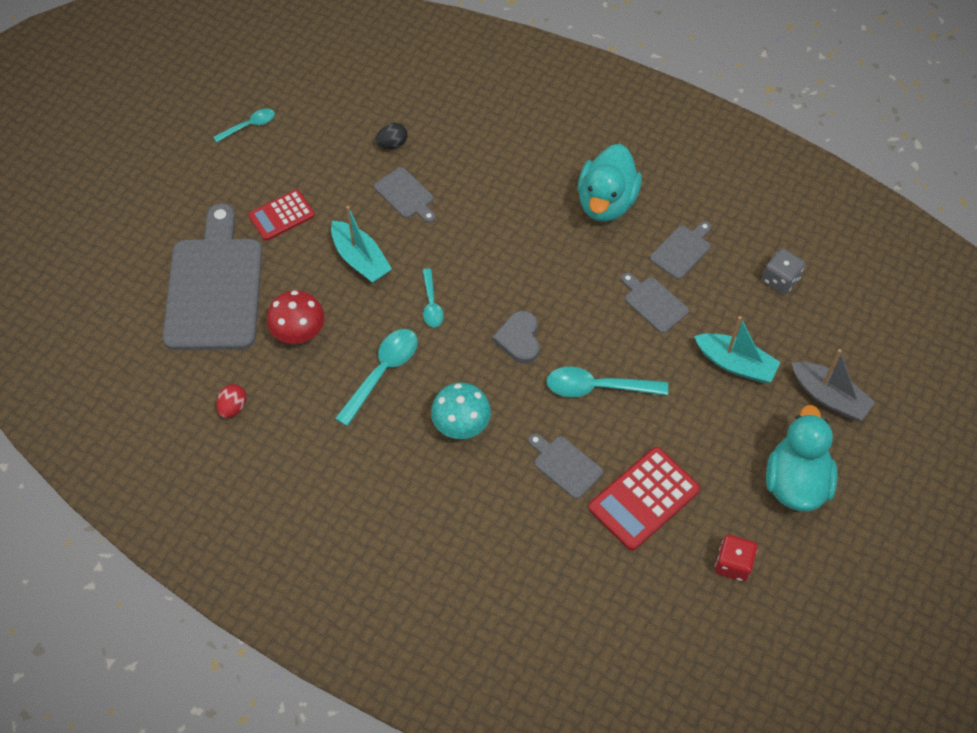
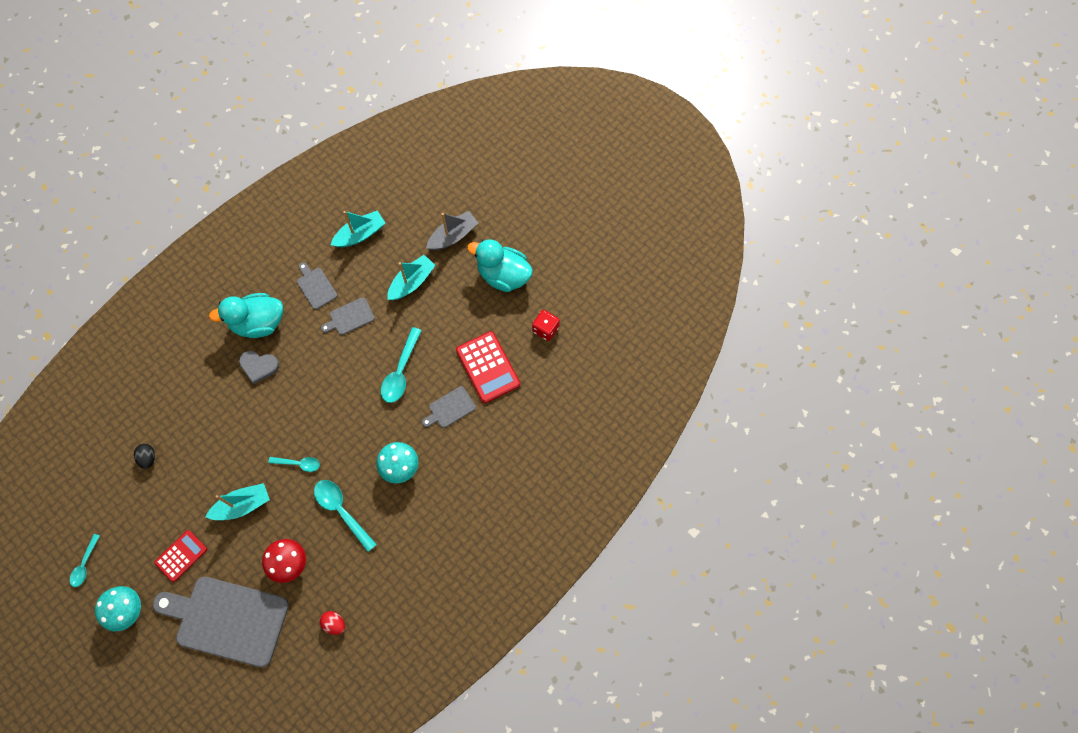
camera: 75 degrees left, 10 degrees up
turquoise spoon [213,109,275,143] -> turquoise spoon turned 150 degrees counterclockwise [70,534,100,587]
red calculator [248,189,315,241] -> red calculator turned 120 degrees counterclockwise [154,530,207,582]
grey cutting board [374,167,435,223] -> none
grey heart [493,311,540,364] -> grey heart moved to [239,351,279,384]
turquoise duck [578,144,642,222] -> turquoise duck turned 135 degrees clockwise [209,293,283,338]
grey dice [762,248,805,294] -> turquoise boat [330,211,385,247]
none -> turquoise mushroom [95,586,141,631]

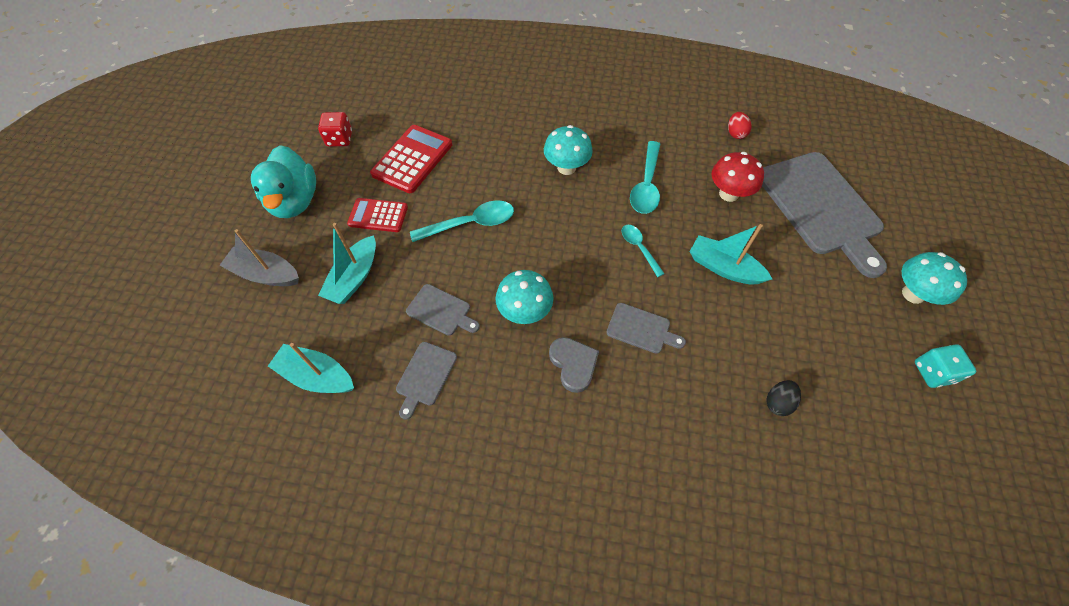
camera: 125 degrees left, 10 degrees down
turquoise spoon [70,534,100,587] -> turquoise dice [915,344,976,388]
red calculator [154,530,207,582] -> red calculator moved to [347,198,408,232]
turquoise duck [209,293,283,338] -> none
turquoise boat [387,255,436,300] -> turquoise boat turned 75 degrees counterclockwise [318,223,376,304]
grey cutting board [422,386,476,428] -> grey cutting board moved to [606,303,686,354]
none -> turquoise mushroom [495,270,554,324]

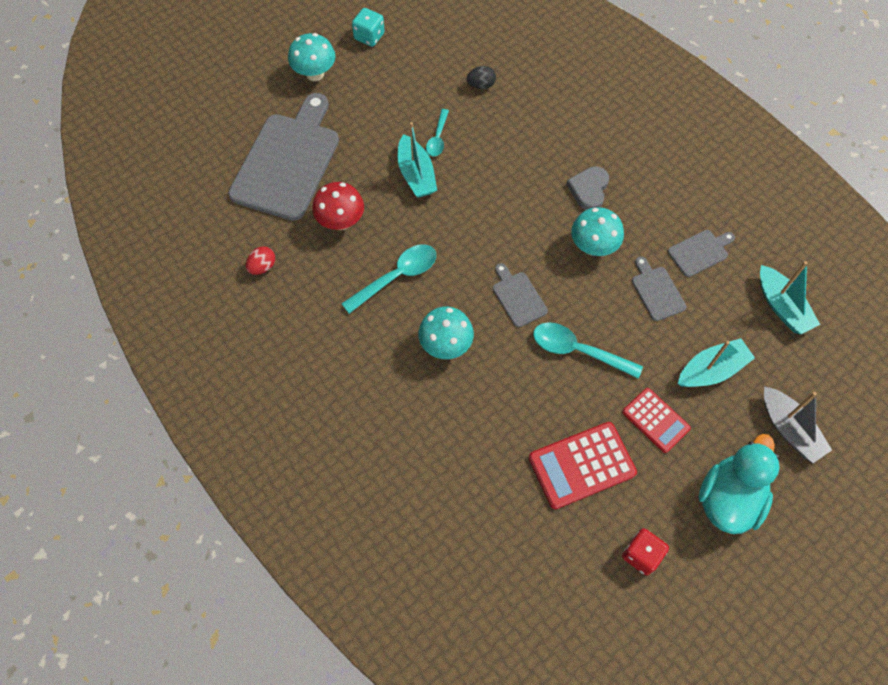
camera: 140 degrees left, 5 degrees up
grey cutting board [606,303,686,354] -> grey cutting board moved to [493,263,548,327]
turquoise spoon [622,225,665,277] -> turquoise spoon moved to [426,109,449,156]

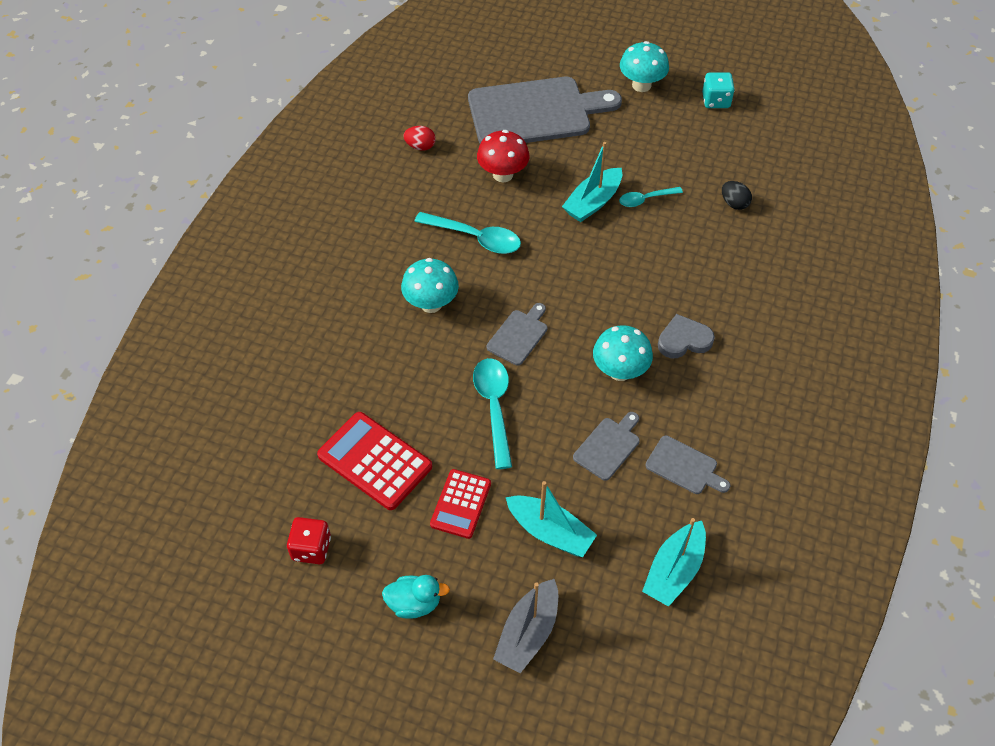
camera: 60 degrees right, 10 degrees down
turquoise duck [698,434,780,534] -> turquoise duck [382,575,450,619], size x0.56

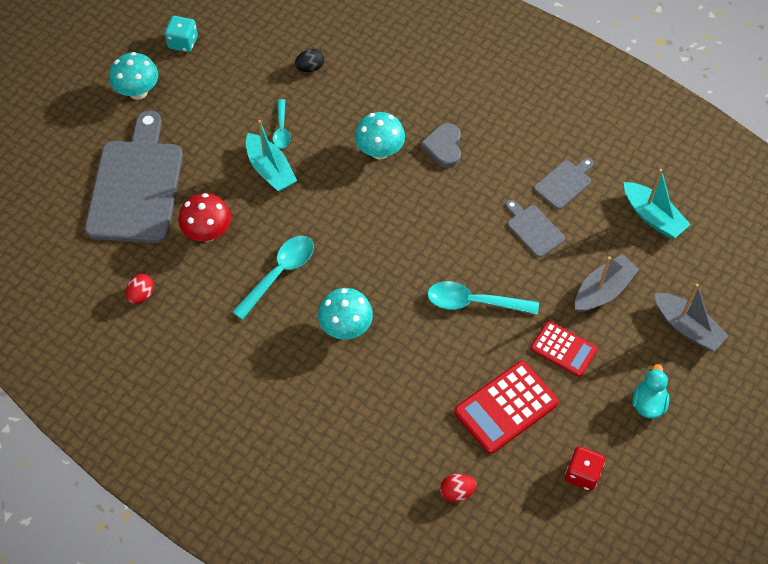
camera: 75 degrees left, 5 degrees up
grey cutting board [487,303,547,366] -> none
turquoise boat [506,481,597,557] -> grey boat [575,254,639,312]
turquoise mushroom [593,325,653,381] -> turquoise mushroom moved to [355,112,405,160]
none -> red egg [440,474,477,502]

